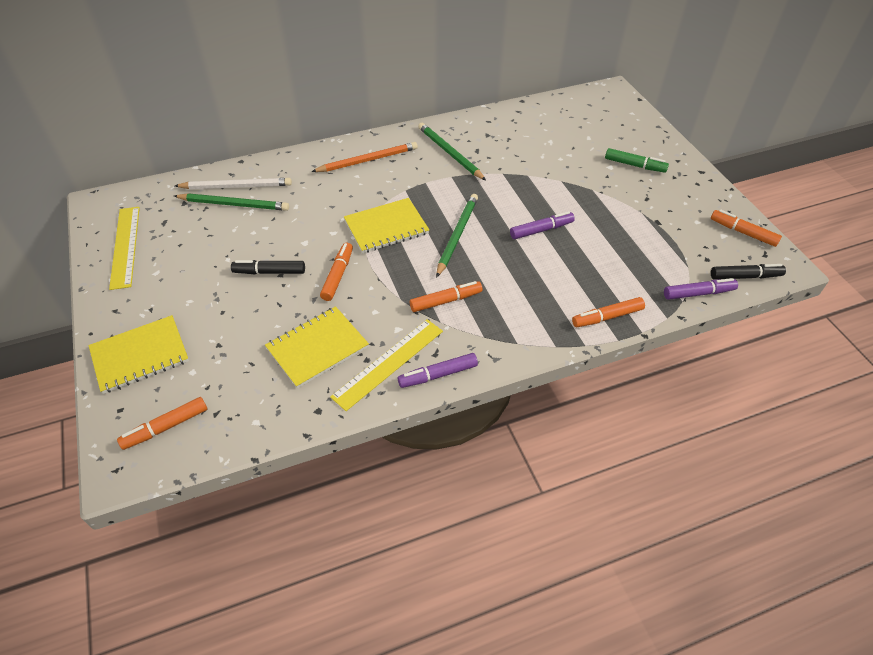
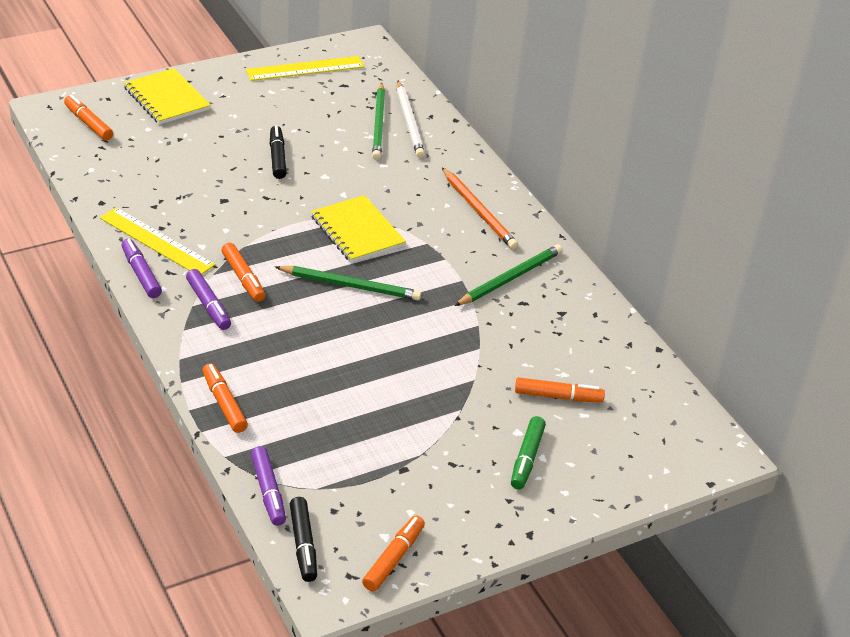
camera: 80 degrees right, 10 degrees down
yellow notebook [265,306,369,388] -> none
orange marker [320,243,353,301] -> orange marker moved to [515,377,605,403]
purple marker [510,211,575,239] -> purple marker moved to [186,269,231,330]

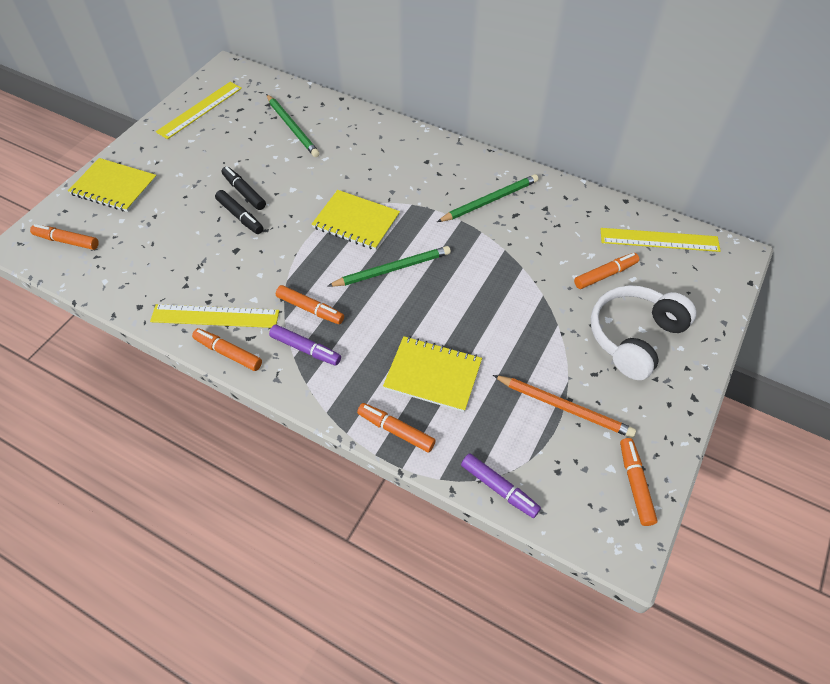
camera: 30 degrees left, 15 degrees up
purple marker [121,239,162,298] -> orange marker [192,328,262,371]
black marker [290,497,317,582] -> black marker moved to [215,190,263,234]
white pencil [397,81,425,158] -> none
orange pencil [442,168,518,249] -> orange pencil moved to [493,375,636,438]
green pencil [455,244,563,306] -> green pencil turned 45 degrees clockwise [437,174,538,222]
green marker [511,416,546,489] -> white headphones [591,285,696,380]
none -> yellow notebook [383,336,482,412]
none -> yellow ruler [601,228,721,252]

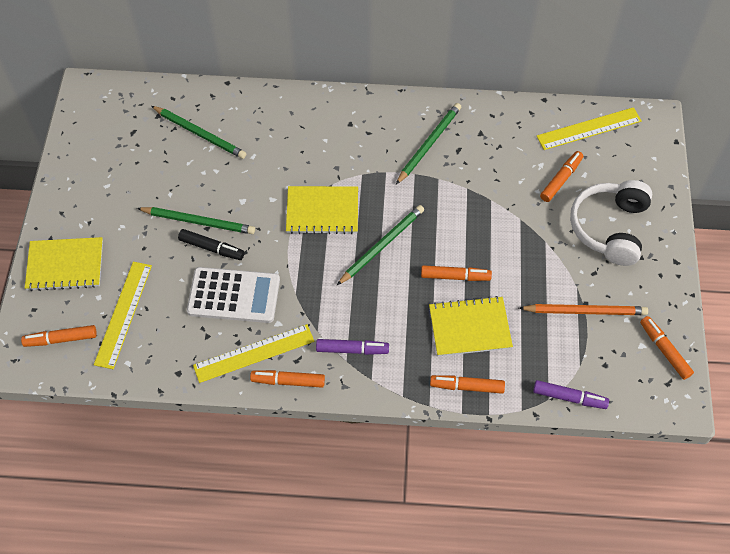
camera: 25 degrees left, 5 degrees up
yellow ruler [156,82,242,139] -> yellow ruler moved to [94,262,152,369]
black marker [222,166,266,210] -> green pencil [137,207,255,234]
orange marker [276,285,344,324] -> orange marker moved to [421,265,492,281]
none -> white calculator [187,267,280,323]

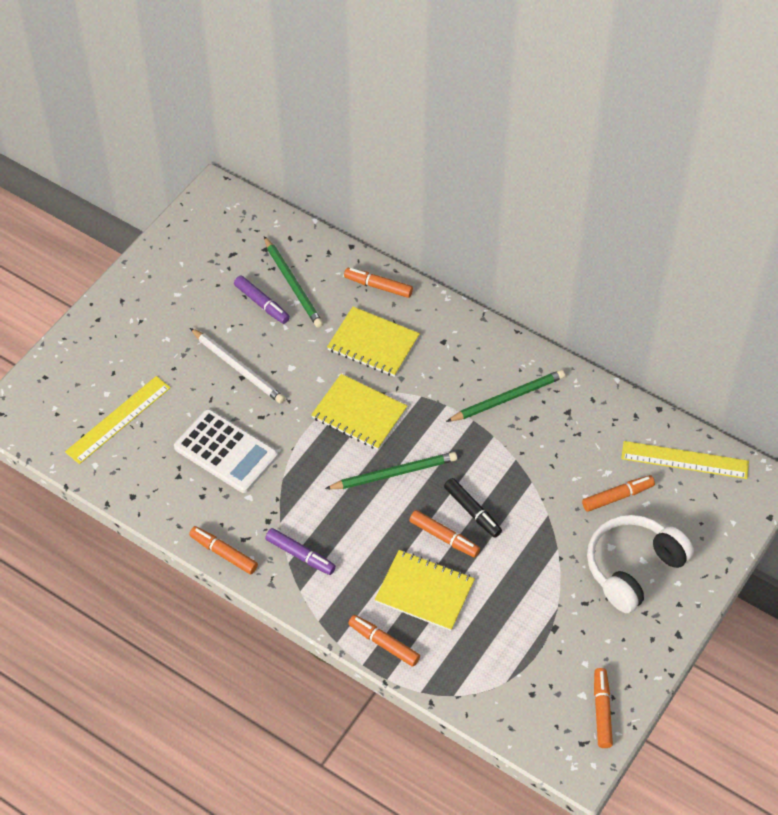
camera: 30 degrees right, 5 degrees down
orange marker [21,325,97,347] -> orange marker moved to [344,268,413,298]
yellow notebook [25,237,103,291] -> yellow notebook moved to [327,307,420,377]
green pencil [137,207,255,234] -> white pencil [190,328,285,404]
black marker [178,229,244,260] -> black marker moved to [444,478,502,538]
yellow ruler [193,324,314,383] -> none
orange pencil [519,304,648,315] -> none
purple marker [533,380,609,409] -> purple marker moved to [234,276,290,324]

